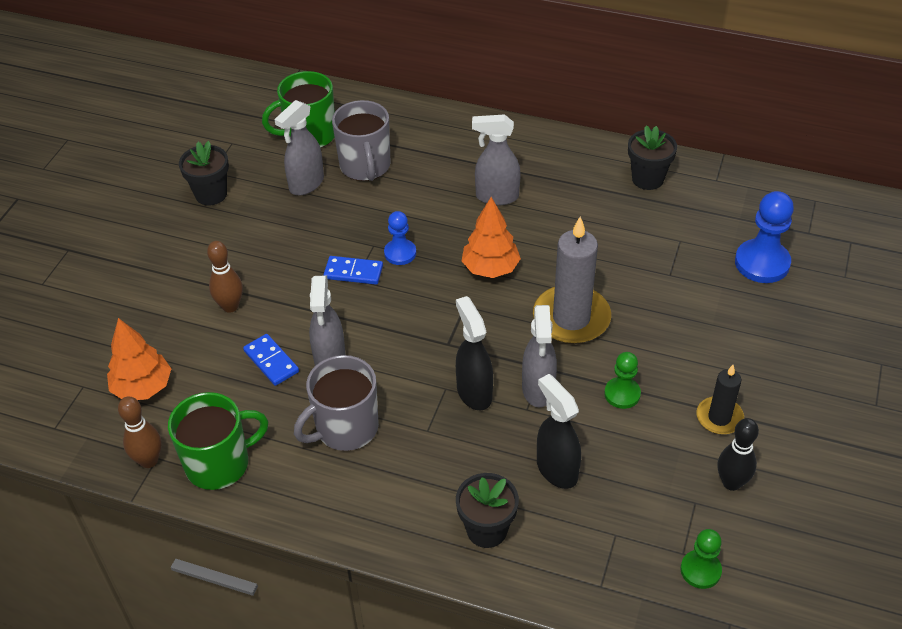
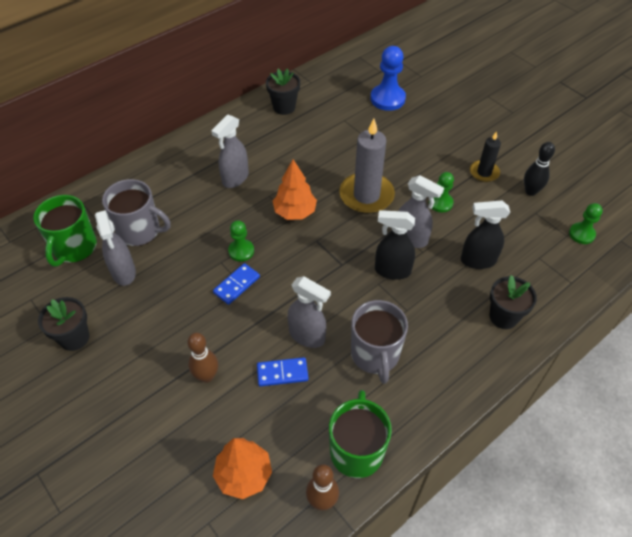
camera: 60 degrees left, 5 degrees up
blue pawn [384,211,416,265] -> green pawn [228,220,254,262]

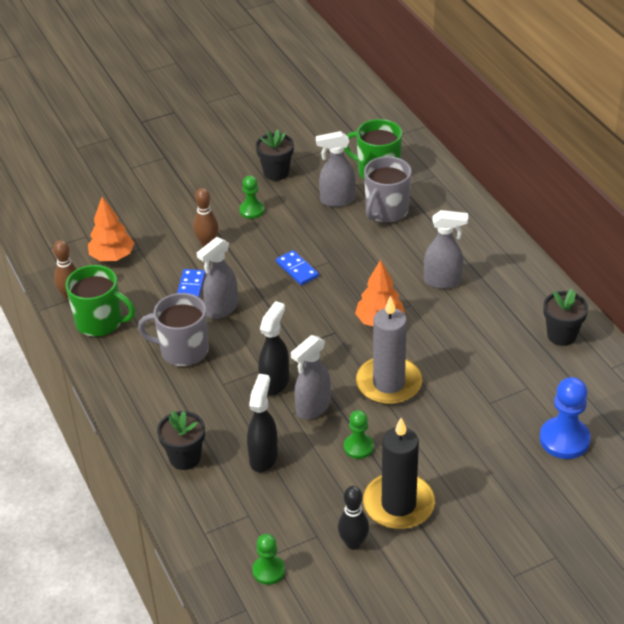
camera: 105 degrees right, 10 degrees down
grey spray bottle [211,114,249,188] -> grey spray bottle turned 135 degrees clockwise [424,210,468,289]
green pawn [228,220,254,262] -> green pawn moved to [239,176,265,219]
black candle [470,131,501,182] -> black candle [363,418,435,529], size x1.78

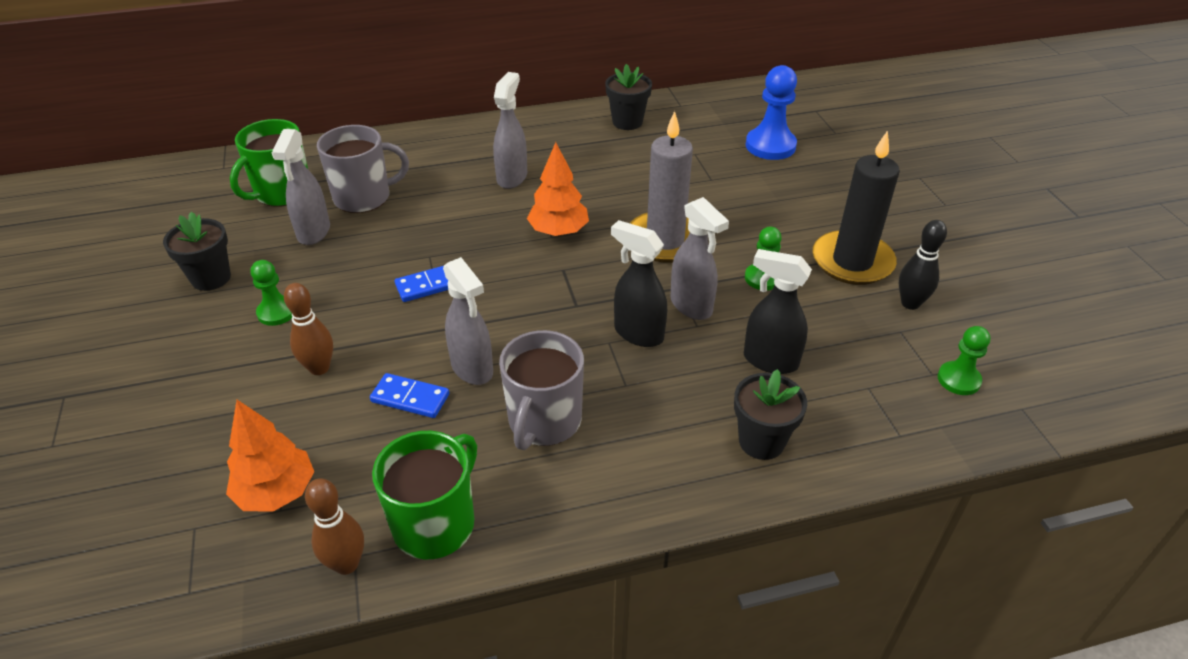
camera: 80 degrees left, 0 degrees up
grey mug [364,156,411,223] -> grey mug turned 60 degrees counterclockwise [317,125,409,213]

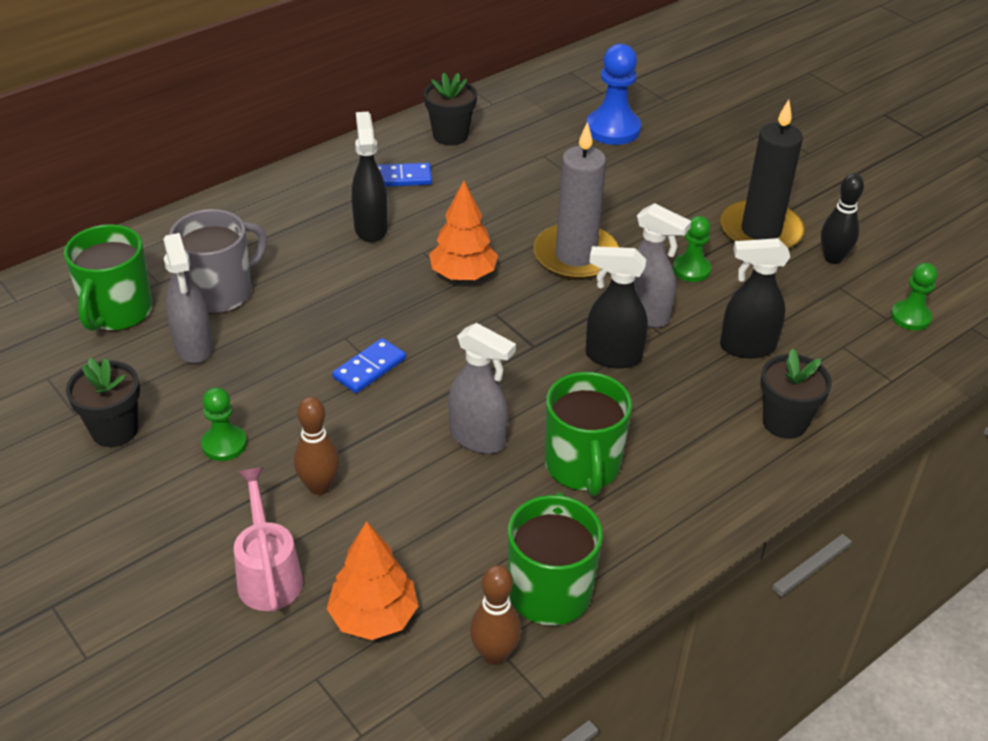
camera: 25 degrees left, 0 degrees up
blue domino [370,373,449,418] -> blue domino moved to [377,163,432,187]
grey spray bottle [493,72,527,189] -> black spray bottle [352,112,388,243]
grey mug [499,330,584,450] -> green mug [545,372,632,496]
none -> pink watering can [234,467,303,611]

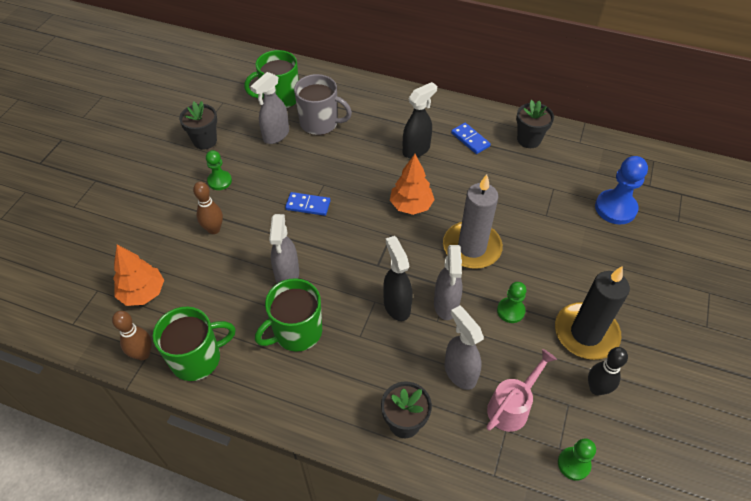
camera: 60 degrees right, 10 degrees up
pink watering can [234,467,303,611] -> pink watering can moved to [487,349,557,432]
black spray bottle [720,238,790,358] -> grey spray bottle [444,306,484,390]

